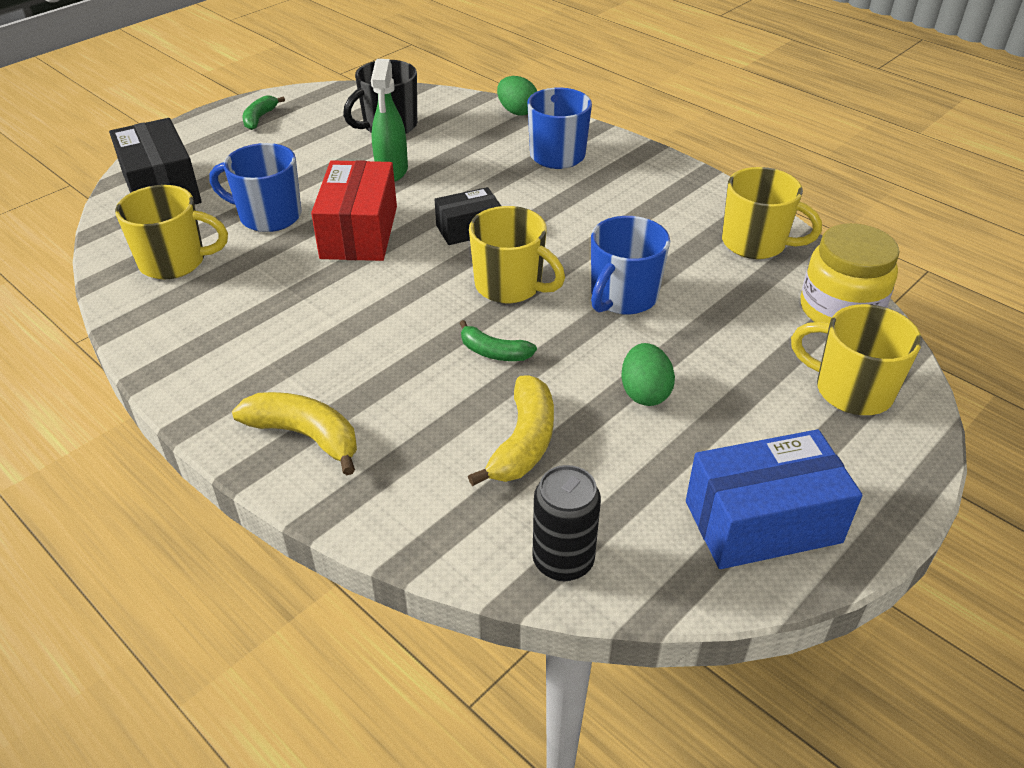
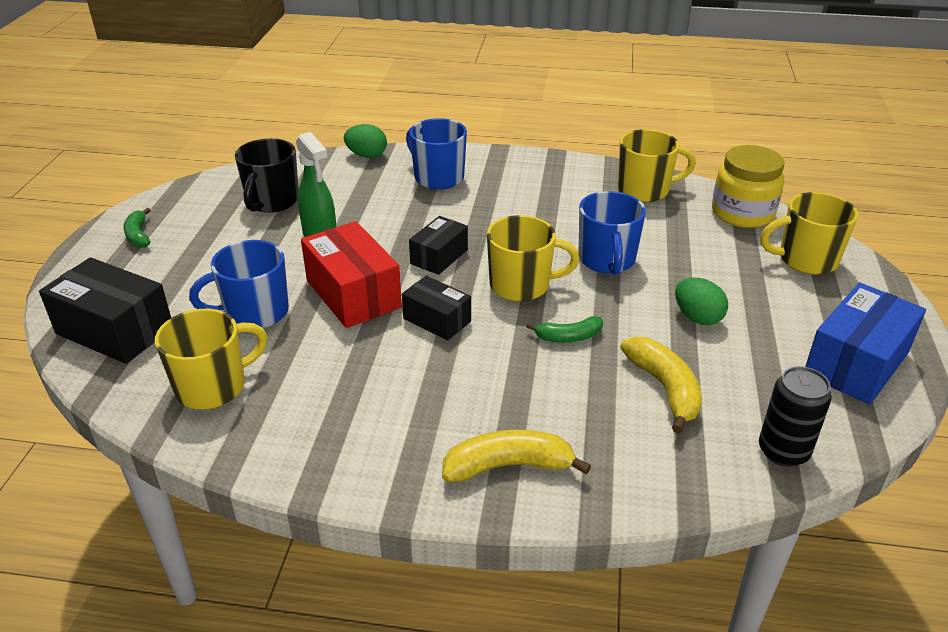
camera: 35 degrees left, 5 degrees down
none -> black box [402,276,471,341]

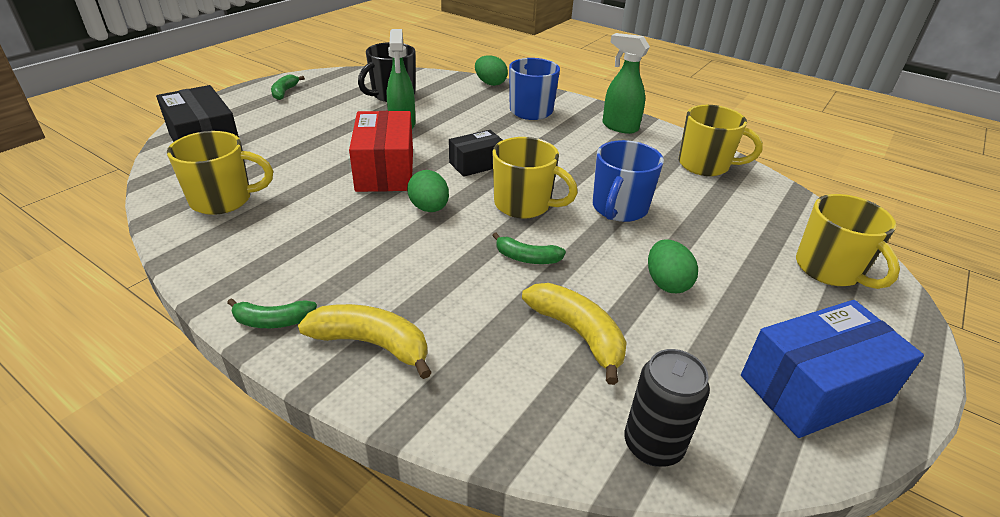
camera: 25 degrees right, 0 degrees up
blue mug [189,240,289,328] -> none
black box [402,276,471,341] -> green egg [407,170,449,212]
yellow banana [620,337,702,433] -> yellow banana turned 45 degrees counterclockwise [522,283,627,385]
yellow jar [712,145,785,228] -> none
yellow mug [760,192,858,275] -> yellow mug turned 135 degrees counterclockwise [796,194,900,289]
none -> green banana [227,298,317,328]
none -> green spray bottle [603,33,650,134]

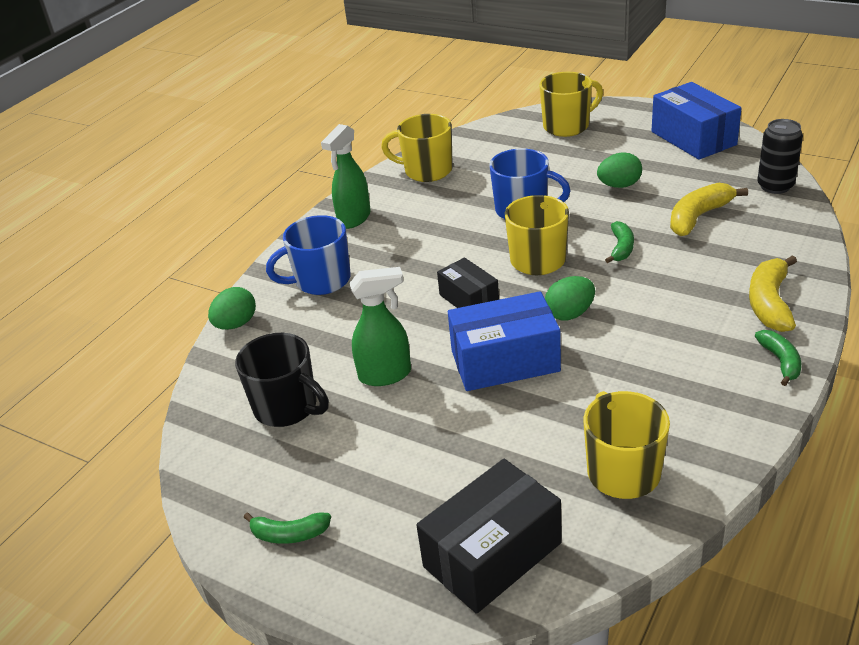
camera: 90 degrees left, 0 degrees up
red box [349,111,413,192] -> blue box [448,291,561,391]
yellow mug [679,105,763,176] -> yellow mug turned 90 degrees counterclockwise [381,114,453,182]

